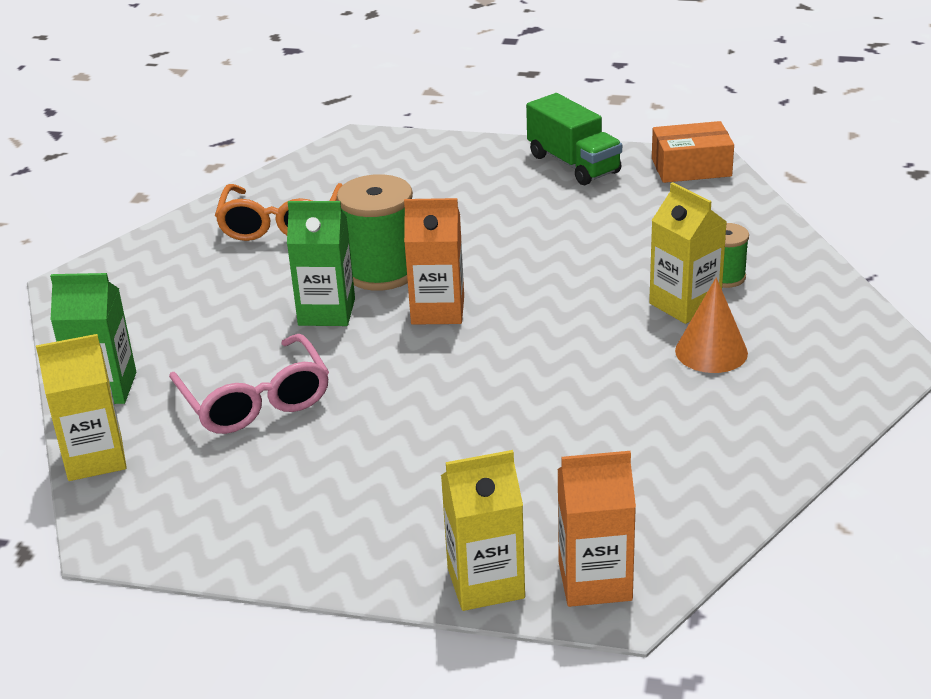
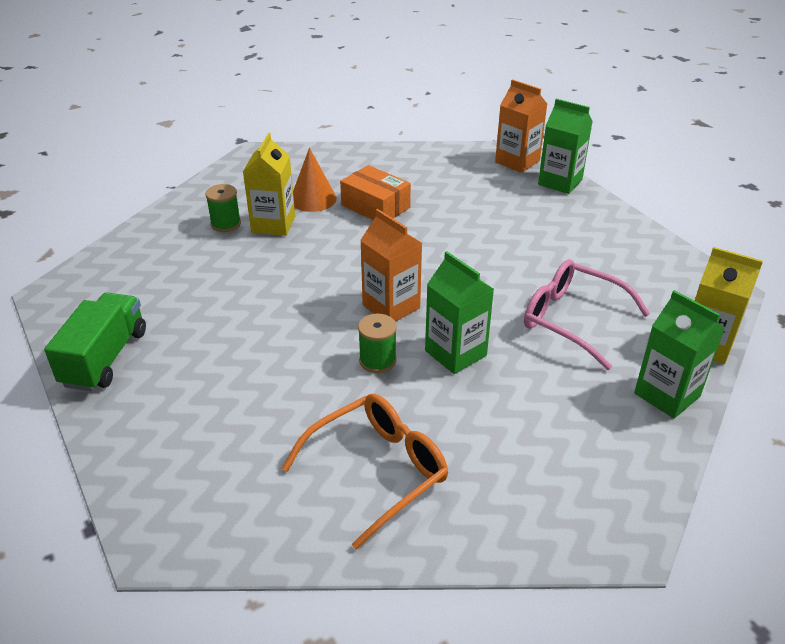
camera: 135 degrees left, 5 degrees up
pink glasses [169,334,329,434] -> pink glasses turned 75 degrees counterclockwise [524,259,650,370]
green spool [337,174,413,291] -> green spool [358,314,397,373], size x0.55
yellow carton [441,450,525,611] -> green carton [538,99,593,194]
orange box [652,121,734,183] -> orange box moved to [340,165,411,220]

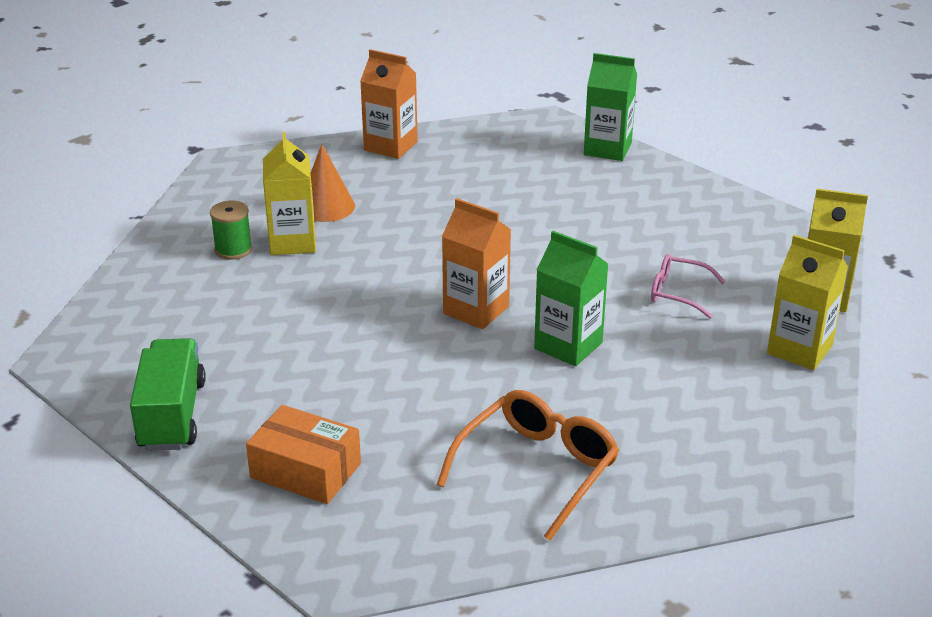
camera: 15 degrees left, 5 degrees down
orange box [340,165,411,220] -> orange box moved to [246,405,361,504]
green spool [358,314,397,373] -> none
orange carton [495,79,547,173] -> orange carton moved to [360,49,418,159]
pink glasses [524,259,650,370] -> pink glasses [651,254,726,318], size x0.60
green carton [634,290,725,418] -> yellow carton [767,235,848,370]

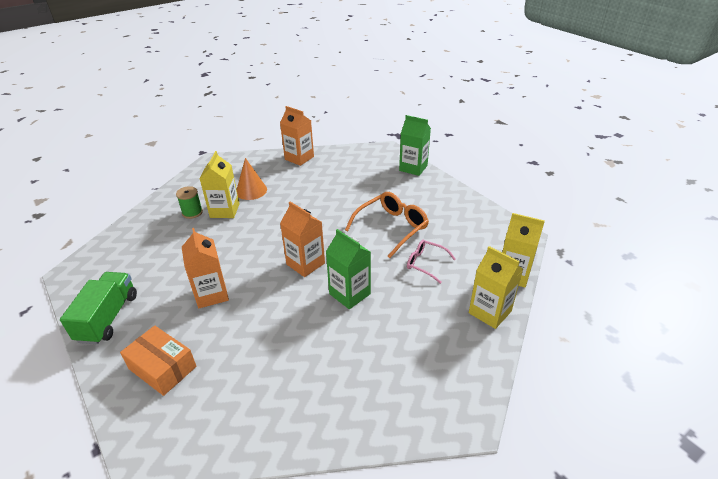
camera: 10 degrees right, 5 degrees up
orange glasses [437,390,619,541] -> orange glasses moved to [345,192,429,258]
none -> orange carton [182,228,229,308]

